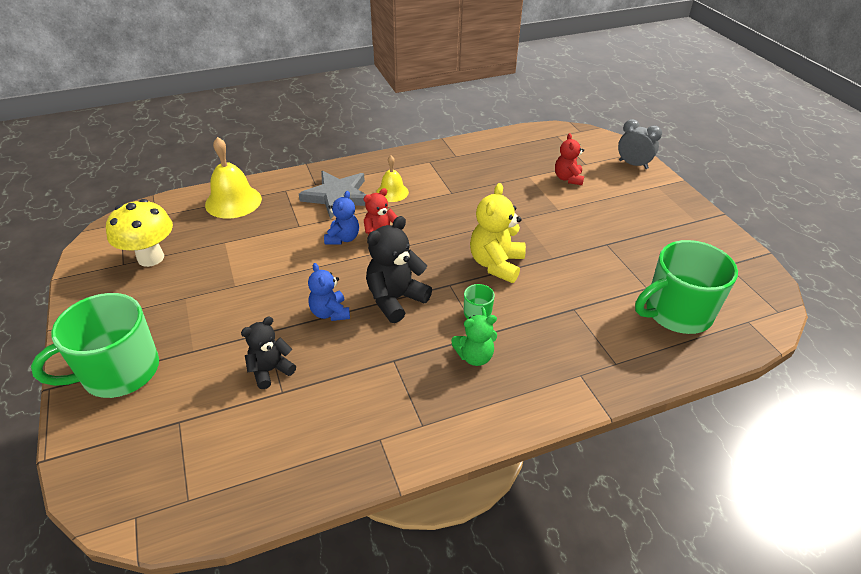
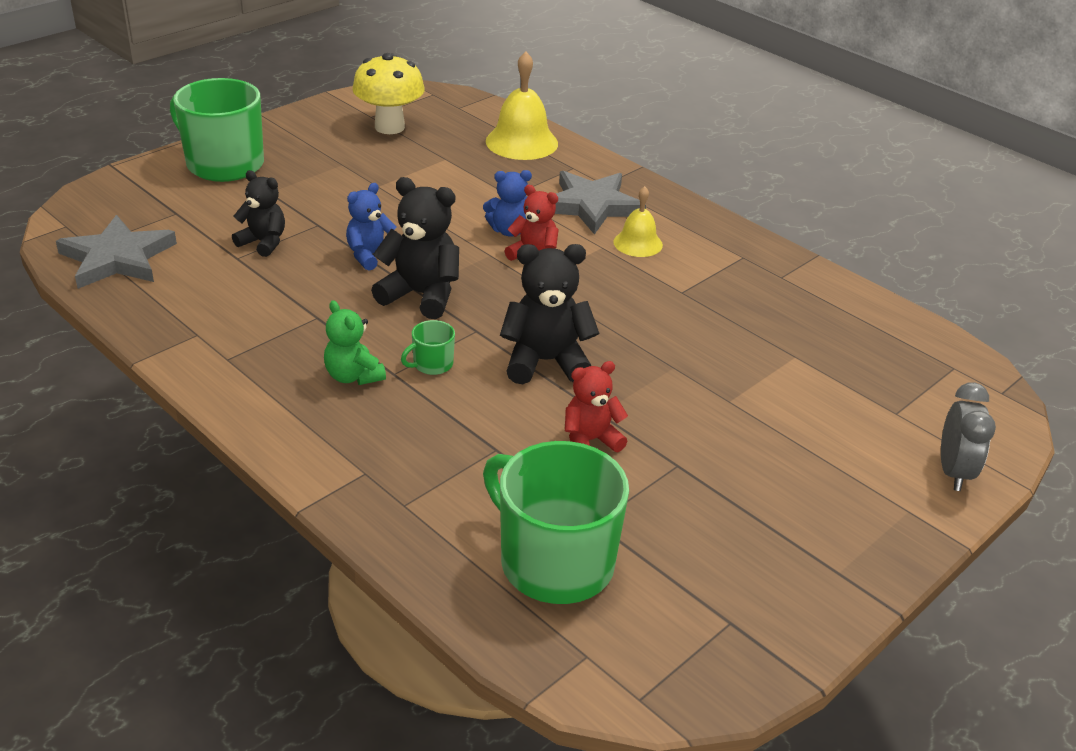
camera: 65 degrees right, 5 degrees down
yellow teddy bear [470,183,526,283] -> black teddy bear [500,244,599,384]
red teddy bear [555,133,584,185] -> red teddy bear moved to [565,361,628,452]
none -> grey star [56,215,177,289]

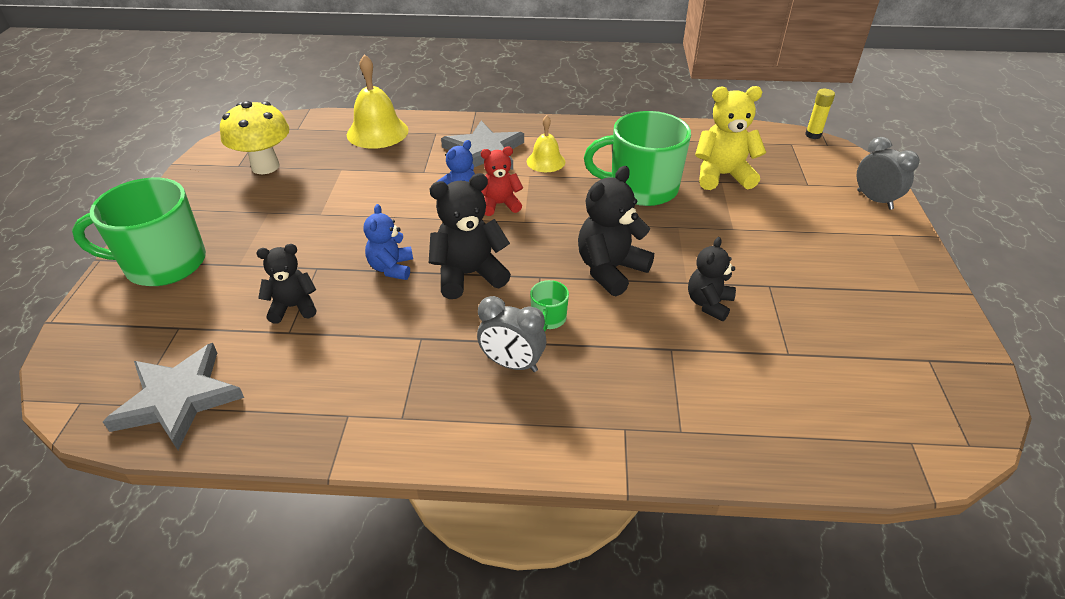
camera: 40 degrees left, 5 degrees up
green teddy bear [324,300,386,385] -> grey clock [477,296,546,372]
green mug [483,441,629,604] -> green mug moved to [584,111,691,206]
red teddy bear [565,361,628,452] -> black teddy bear [688,237,736,321]
none -> yellow teddy bear [695,86,766,190]
none -> yellow glue stick [805,89,835,139]

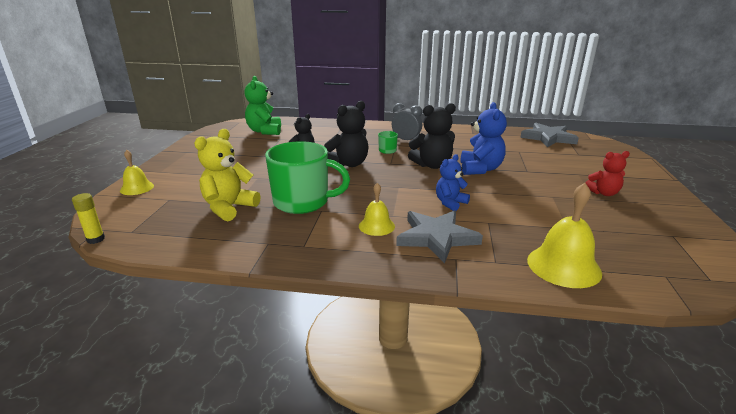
camera: 175 degrees left, 15 degrees down
green mug [72,178,206,286] -> none
yellow mushroom [220,101,289,174] -> none
black teddy bear [256,244,316,323] -> none
blue teddy bear [364,204,413,280] -> blue teddy bear [460,102,507,175], size x1.56
red teddy bear [481,147,523,216] -> red teddy bear moved to [585,151,630,196]
yellow teddy bear [695,86,766,190] -> yellow teddy bear turned 120 degrees clockwise [194,129,260,221]
grey clock [857,137,920,210] -> yellow bell [120,150,154,195]
none -> green teddy bear [244,76,281,135]

